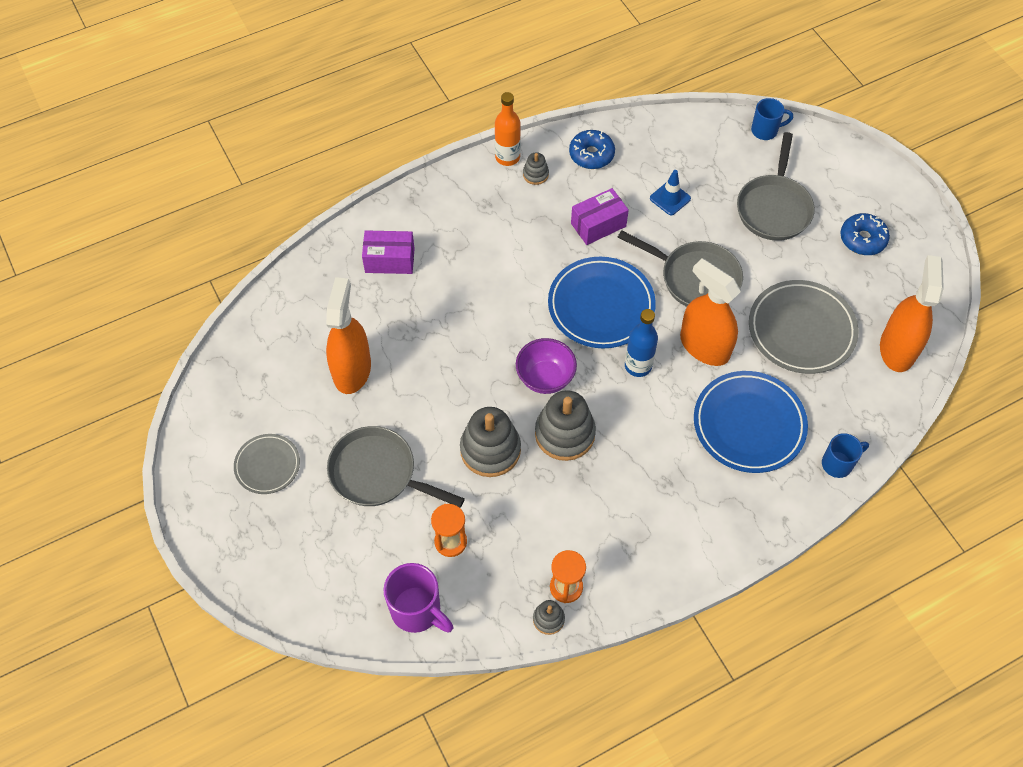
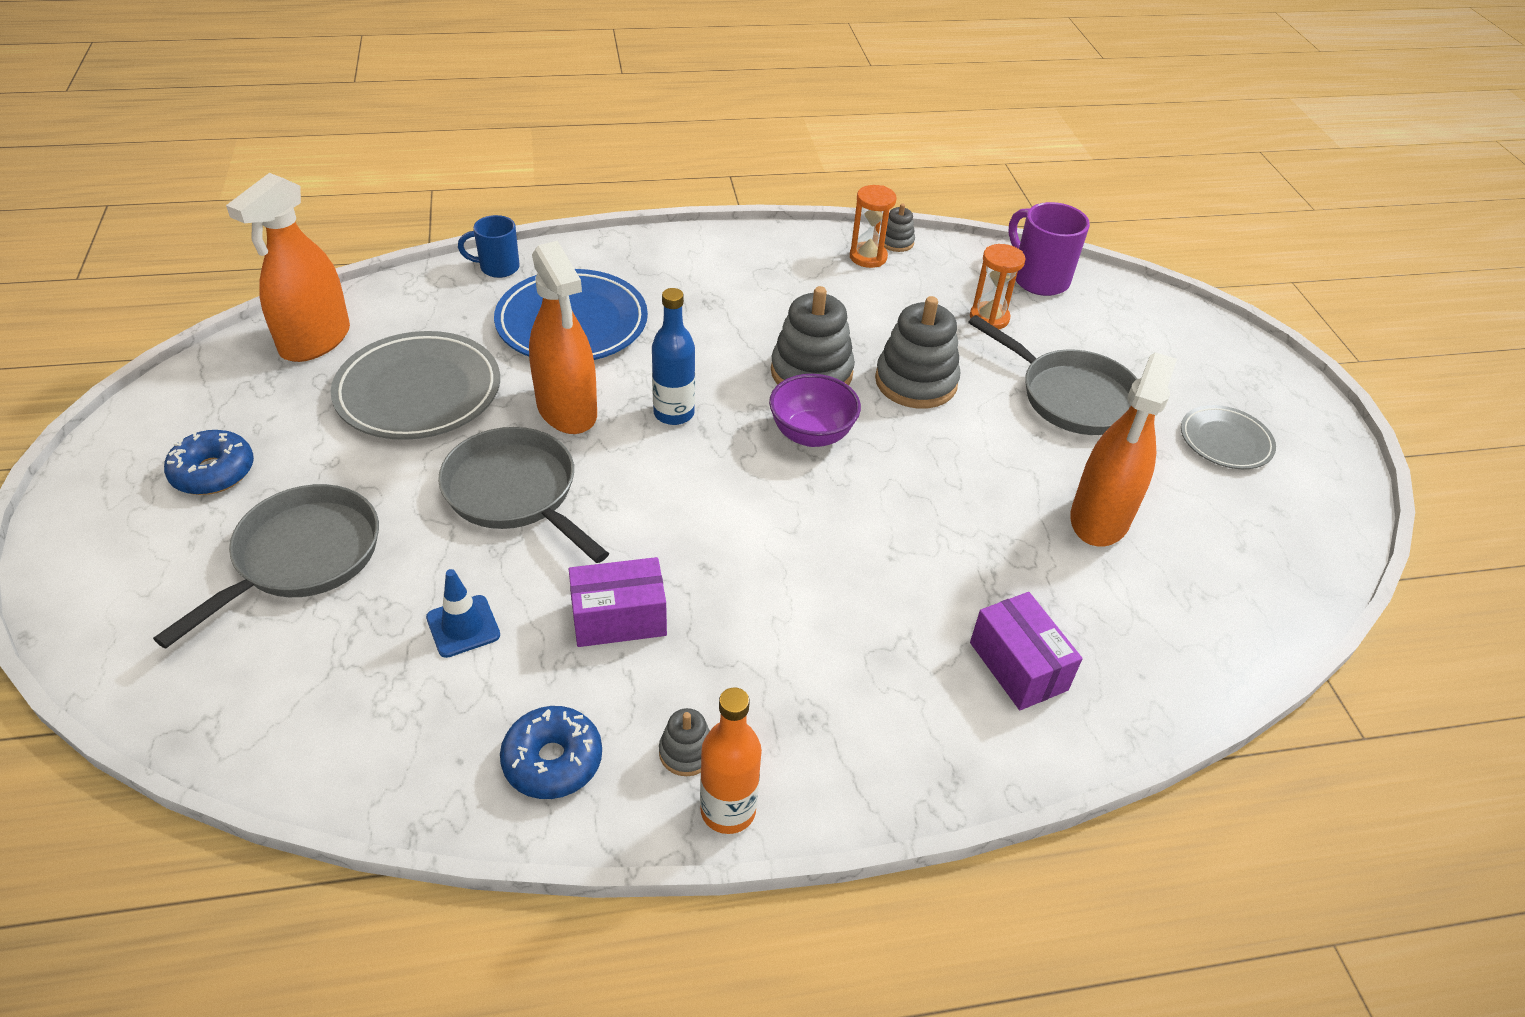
camera: 165 degrees left, 15 degrees down
purple box [362,230,415,274] -> purple box turned 45 degrees clockwise [970,592,1083,710]
blue plate [548,257,656,348] -> none
blue mug [751,98,793,140] -> none

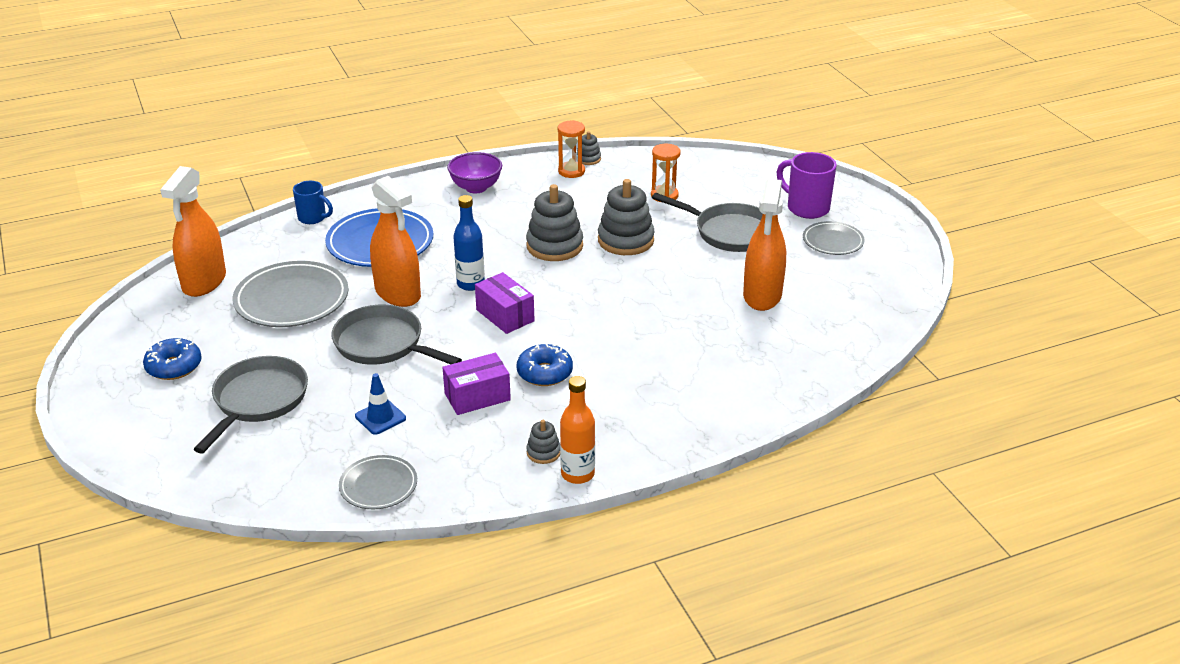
camera: 10 degrees left, 10 degrees down
blue mug [458,215,520,278] -> blue mug turned 135 degrees counterclockwise [293,181,333,224]
blue donut [500,706,602,799] -> blue donut moved to [517,344,573,386]
purple bowl [769,374,861,447] -> purple bowl moved to [447,152,502,194]
purple box [970,592,1083,710] -> purple box moved to [475,272,535,334]
purple mug [1008,202,1090,296] -> purple mug moved to [777,152,837,219]
none -> grey plate [339,455,417,509]

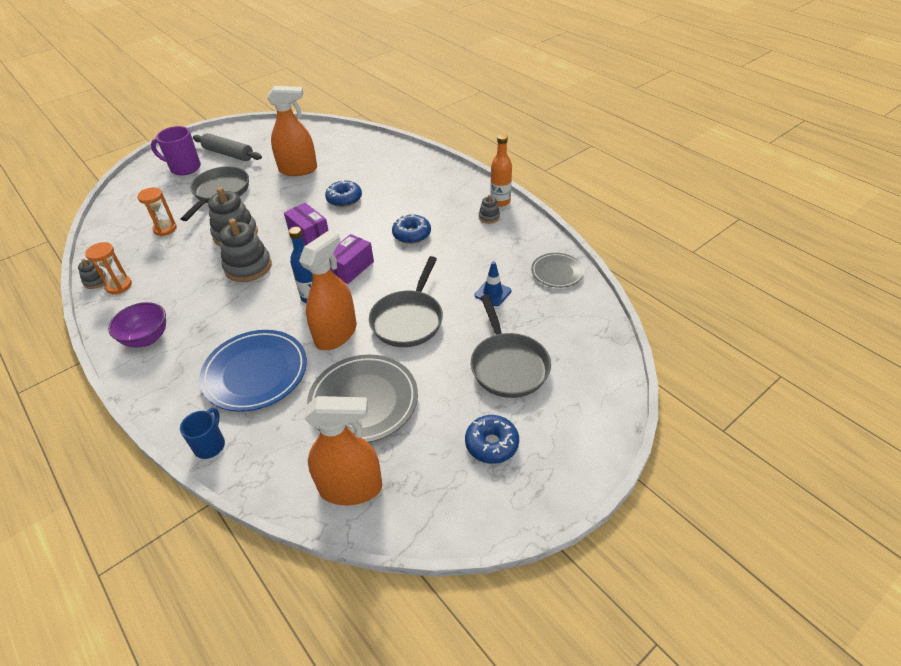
camera: 105 degrees left, 10 degrees up
grey pan [194,356,308,454] -> grey pan turned 105 degrees counterclockwise [471,295,551,398]
purple box [442,353,511,415] -> purple box moved to [284,203,329,246]
purple mug [777,152,837,219] -> purple mug turned 75 degrees clockwise [151,126,201,176]
grey plate [803,221,865,255] -> grey rolling pin [193,133,262,161]
none -> blue donut [325,180,362,207]

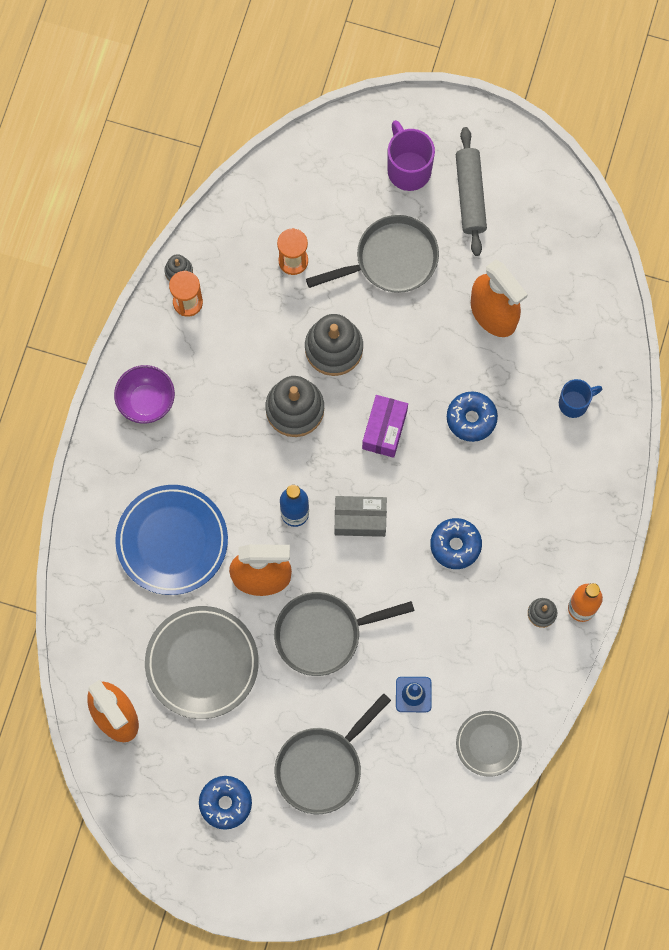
camera: 55 degrees right, 30 degrees up
blue mug [180,408,225,459] -> blue mug moved to [559,379,602,418]
purple box [329,234,374,284] -> grey box [335,496,387,537]

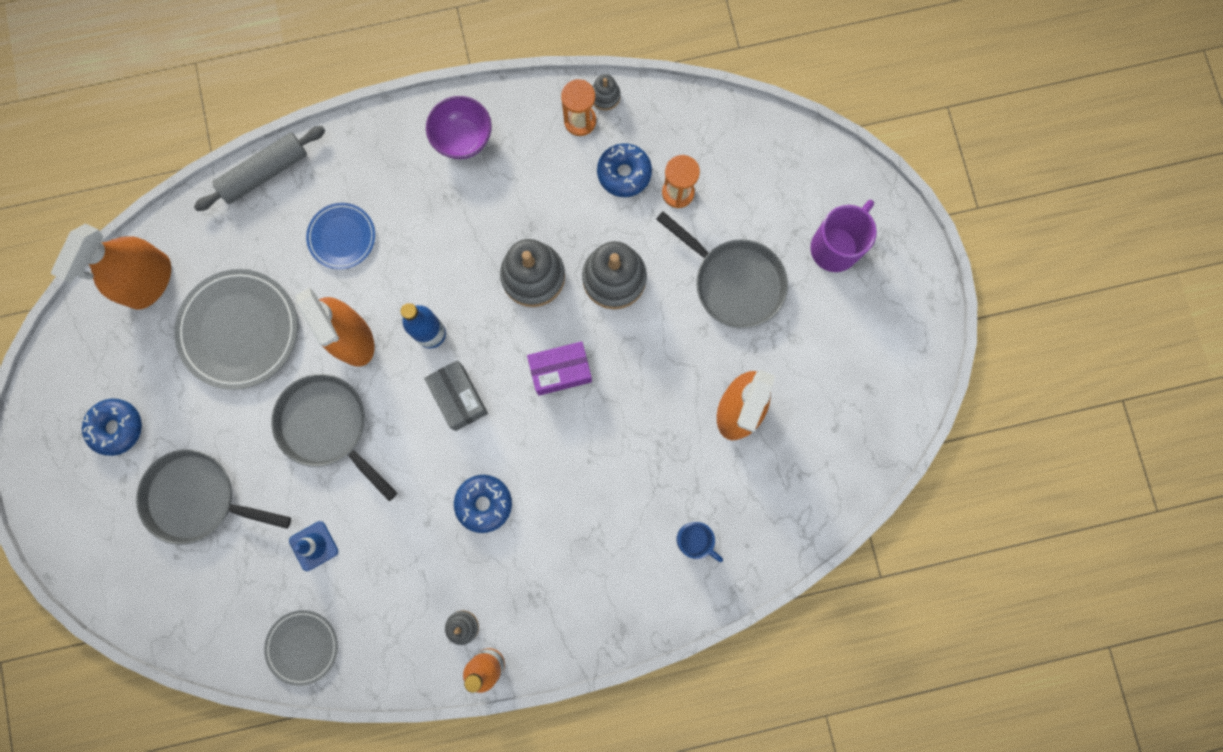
camera: 60 degrees right, 5 degrees up
blue plate [115,485,228,595] -> blue plate [306,203,375,270], size x0.57
blue donut [447,392,498,442] -> blue donut moved to [597,143,652,197]
grey rolling pin [456,127,487,256] -> grey rolling pin moved to [194,126,325,211]

